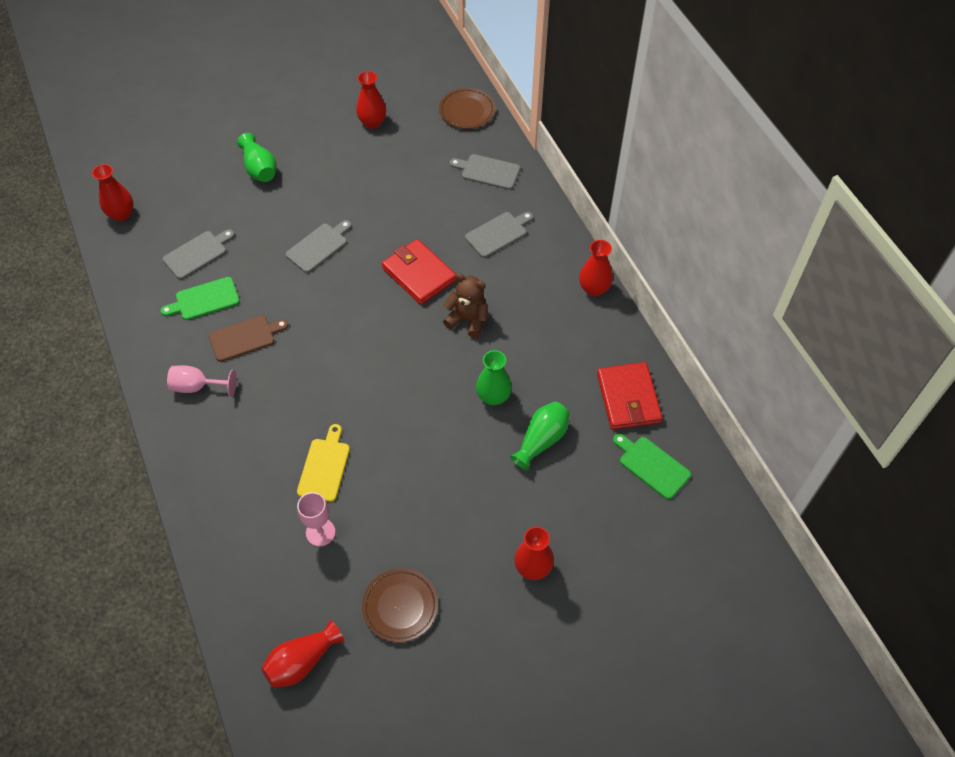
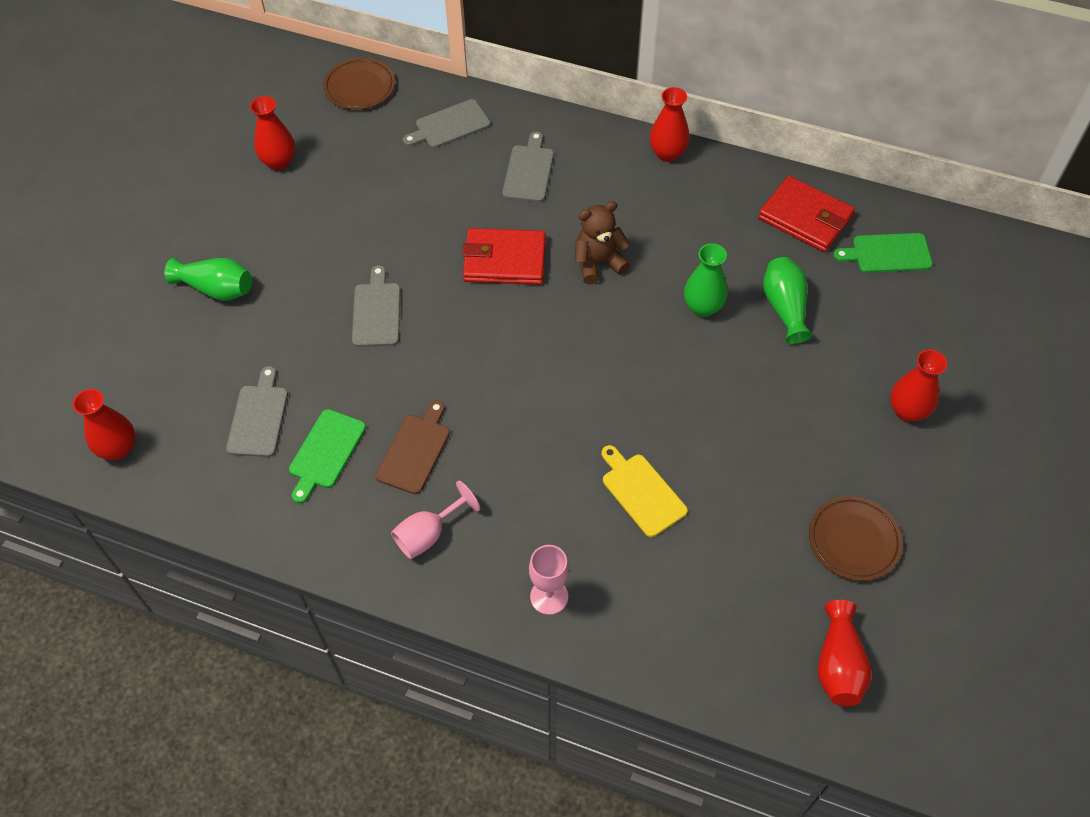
camera: 45 degrees left, 0 degrees up
pink goblet [297,492,335,546] -> pink goblet moved to [529,545,569,615]

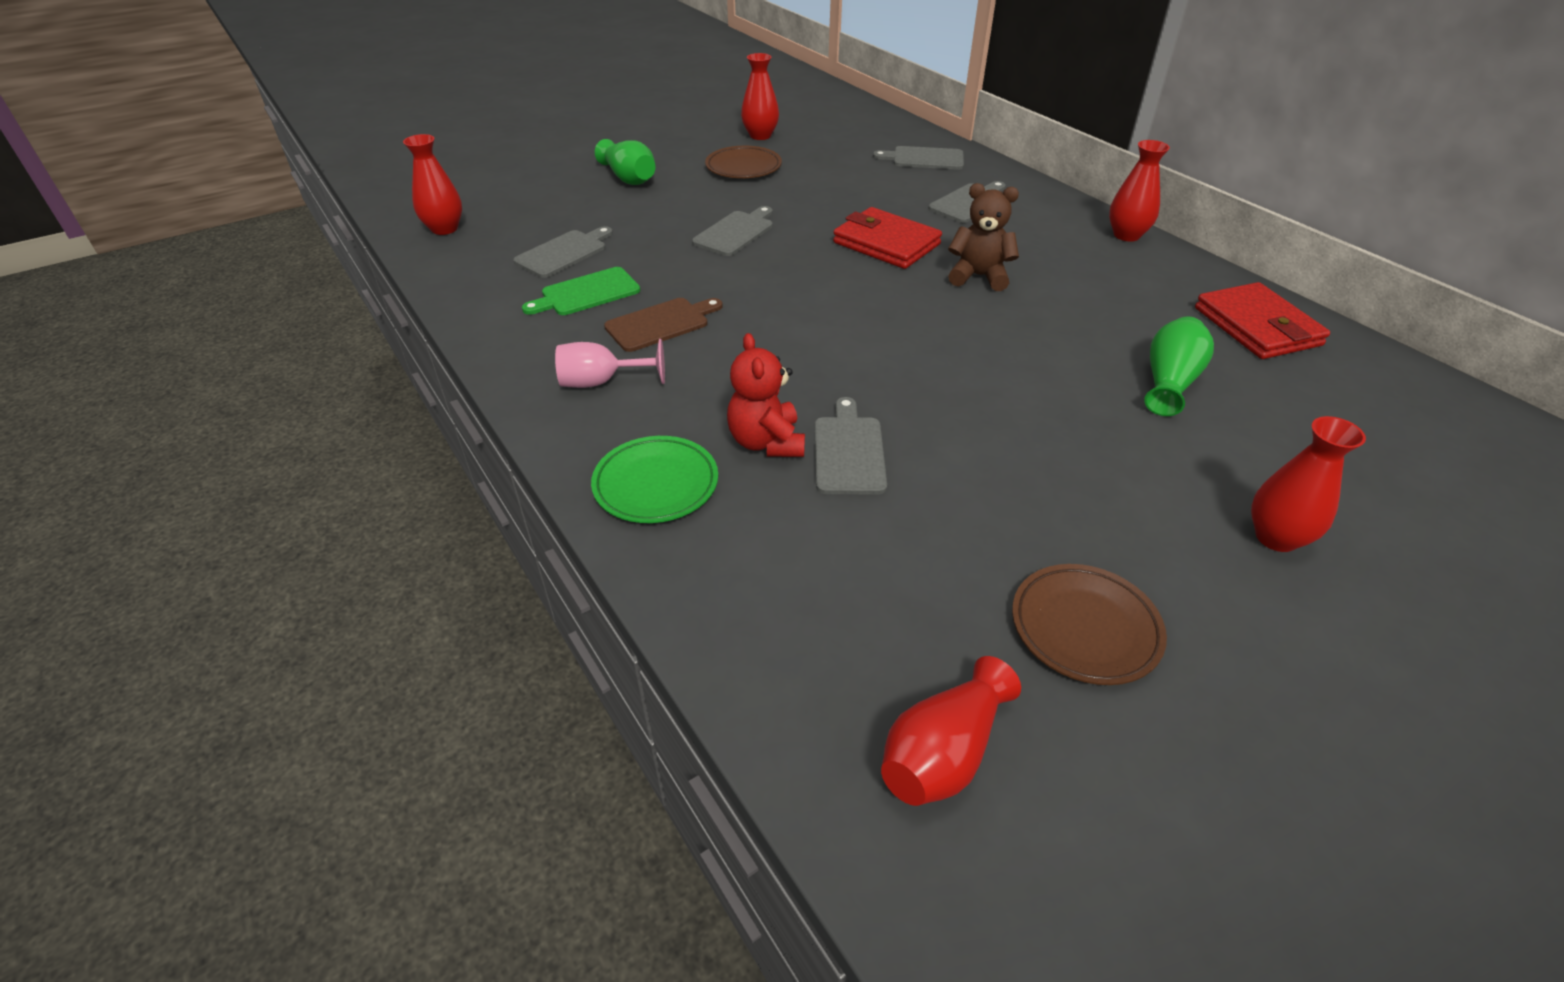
camera: 35 degrees right, 15 degrees down
brown plate [323,58,395,110] -> brown plate moved to [705,146,782,178]
pink goblet [529,545,569,615] -> green plate [591,436,718,523]
yellow cutting board [602,445,688,537] -> grey cutting board [814,397,887,495]
green vase [684,243,728,317] -> none
green cutting board [833,233,933,273] -> none
none -> red teddy bear [727,333,805,457]

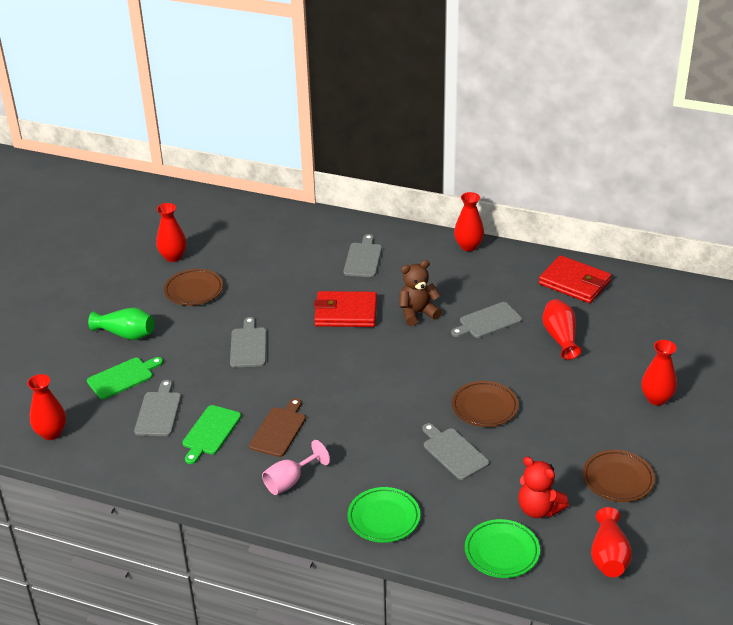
camera: 35 degrees left, 5 degrees down
red teddy bear [727,333,805,457] -> red teddy bear moved to [518,456,569,518]
grey cutting board [873,146,964,170] -> grey cutting board moved to [451,302,522,338]
green vase [1144,316,1214,416] -> red vase [542,299,581,360]
none -> green cutting board [87,357,163,399]
none -> brown plate [452,381,519,427]
none -> green plate [465,519,540,578]

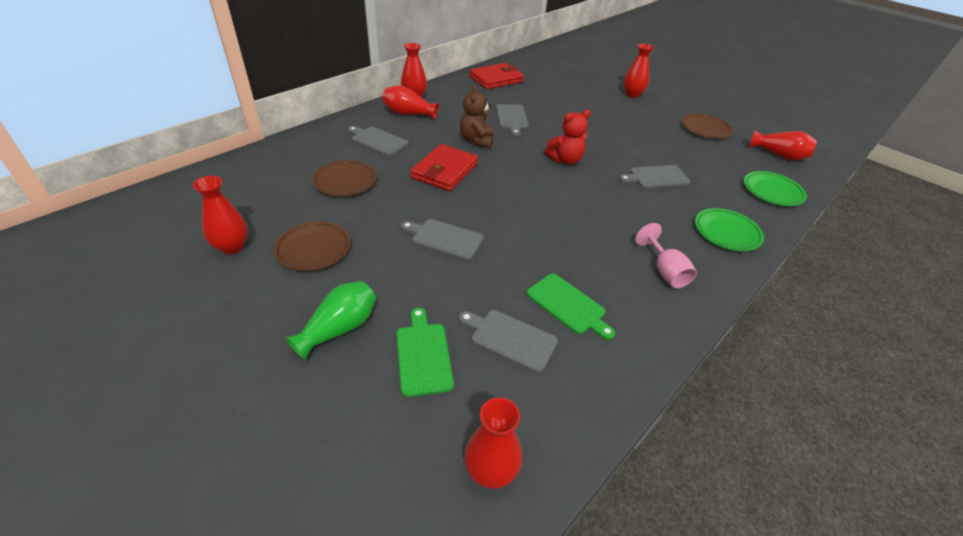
camera: 70 degrees left, 5 degrees up
brown cutting board [249,398,306,457] -> none
brown plate [452,381,519,427] -> brown plate moved to [312,160,377,196]
red teddy bear [518,456,569,518] -> red teddy bear moved to [544,110,591,165]
red vase [542,299,581,360] -> red vase moved to [383,85,439,120]

